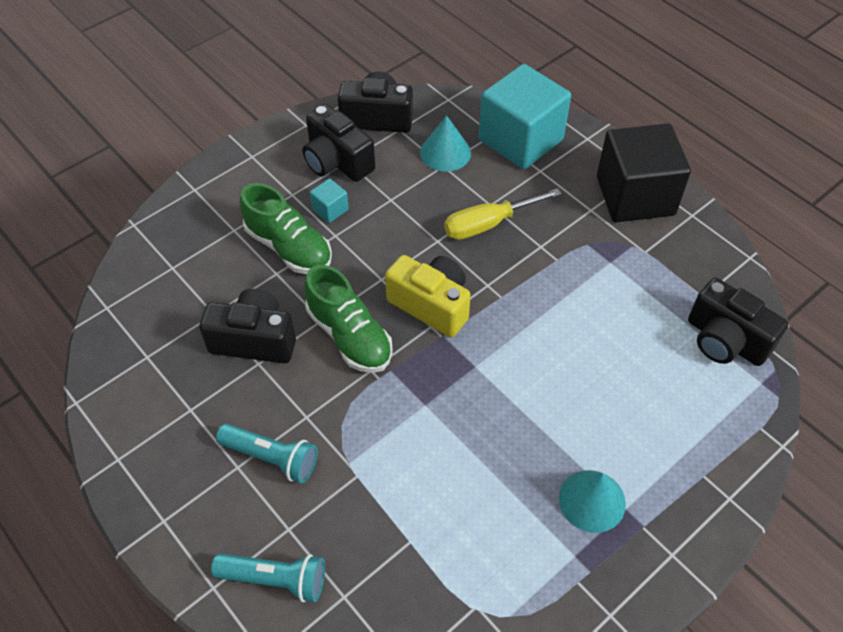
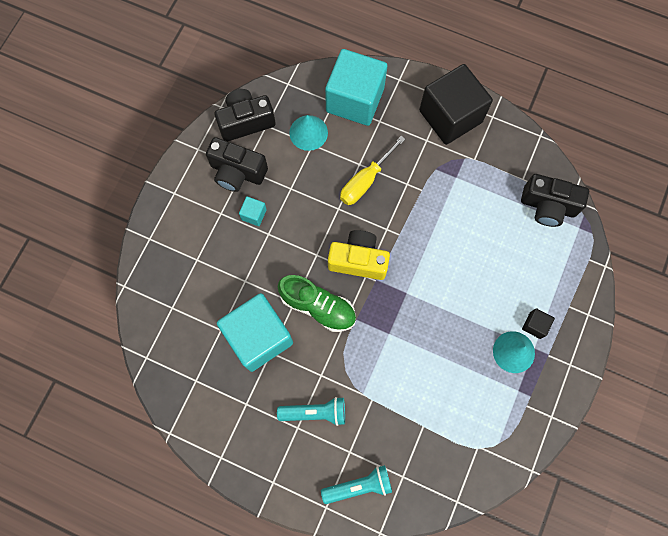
camera: 25 degrees left, 20 degrees up
black camera [199,289,296,364] -> turquoise cube [217,293,293,372]
green shoe [240,183,332,274] -> none
none -> black cube [522,308,555,339]

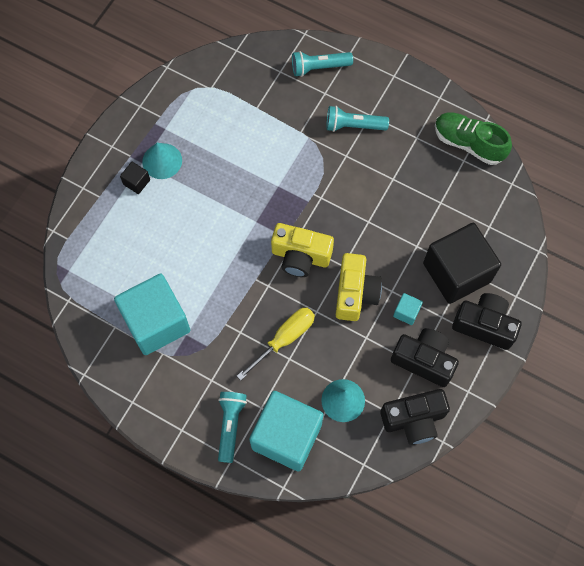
camera: 175 degrees left, 5 degrees down
turquoise cube [217,293,293,372] -> turquoise cube moved to [114,274,190,355]
green shoe [277,275,356,332] -> green shoe moved to [435,113,512,165]
black cube [419,64,493,145] -> black cube moved to [423,223,501,304]
black camera [521,174,589,227] -> black camera moved to [452,293,522,350]
none -> turquoise flashlight [218,392,247,463]
none -> yellow camera [335,253,382,321]

